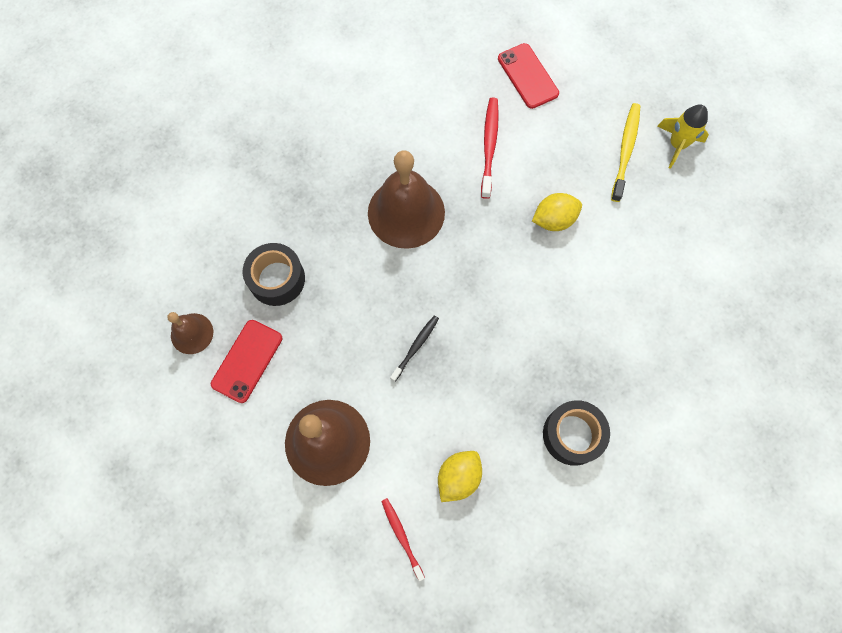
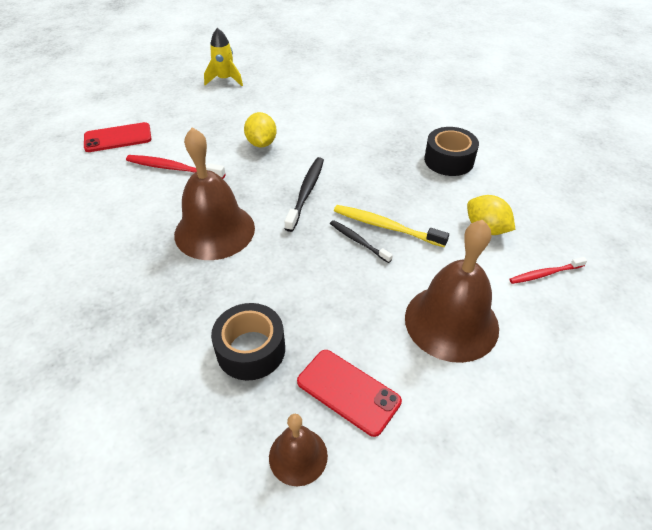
camera: 80 degrees left, 25 degrees down
yellow toothbrush [611,103,640,202] -> yellow toothbrush moved to [334,205,449,247]
none -> black toothbrush [284,157,324,232]

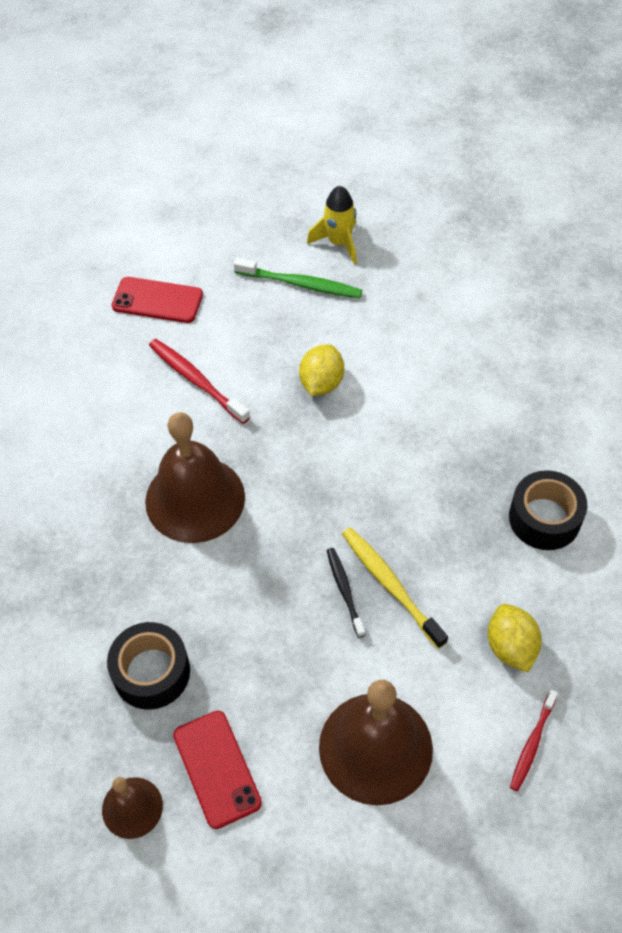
camera: 30 degrees right, 10 degrees up
black toothbrush [284,157,324,232] -> none
red toothbrush [509,257,587,284] -> red toothbrush turned 75 degrees counterclockwise [510,690,558,791]
none -> green toothbrush [234,258,363,298]

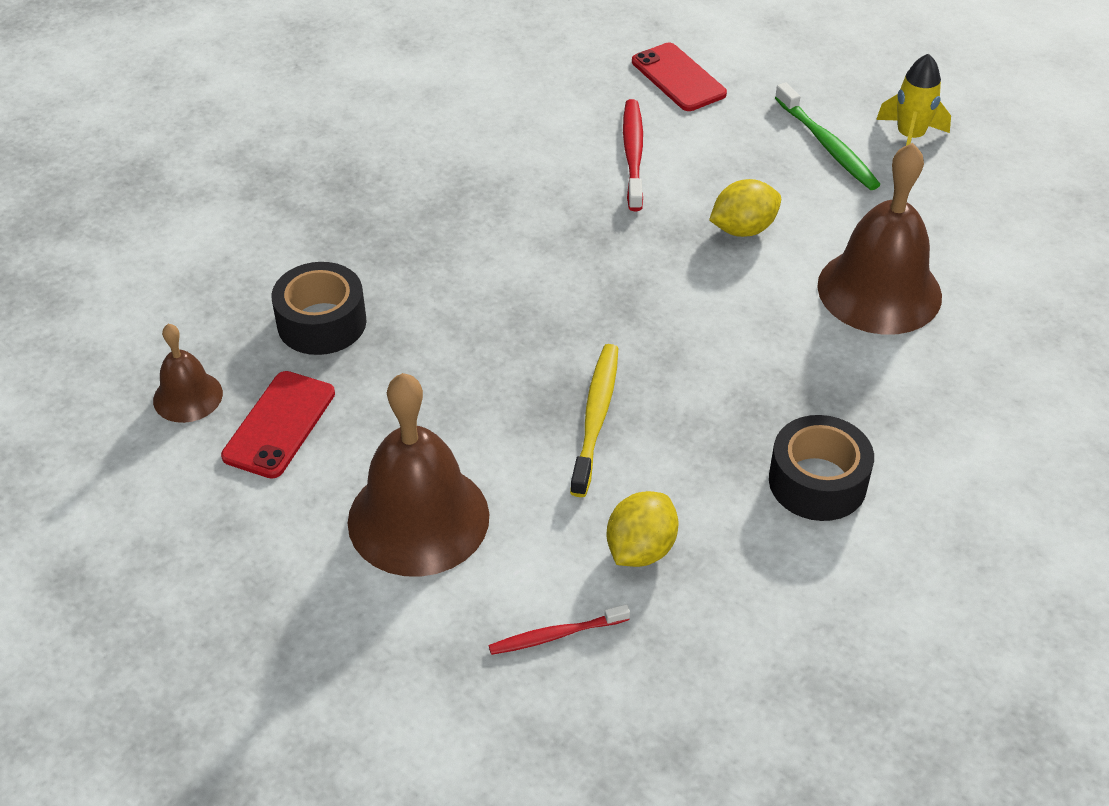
camera: 45 degrees right, 10 degrees down
brown bell [145,412,245,543] -> brown bell moved to [817,143,942,335]
black toothbrush [327,548,365,638] -> none

